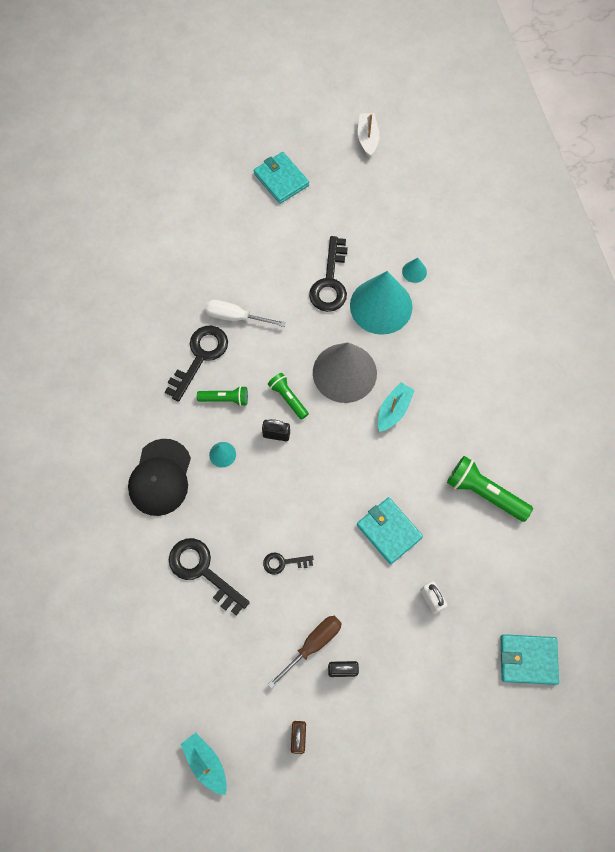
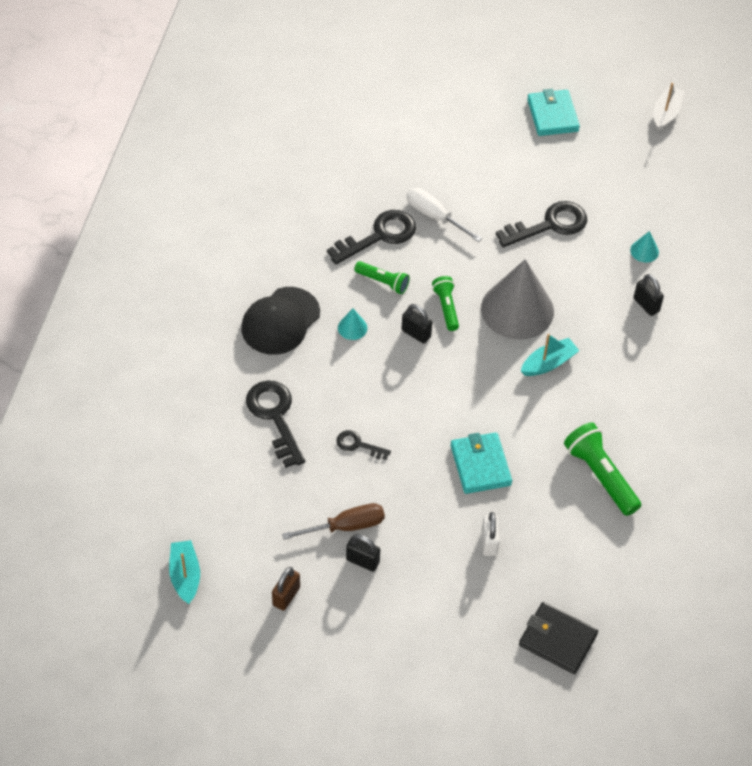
camera: 25 degrees right, 15 degrees down
black key [309,236,348,312] -> black key turned 150 degrees counterclockwise [496,201,587,247]
turquoise cone [350,271,413,335] -> none
turquoise wallet [501,634,559,685] -> black wallet [519,602,598,674]
none -> black padlock [633,274,664,316]

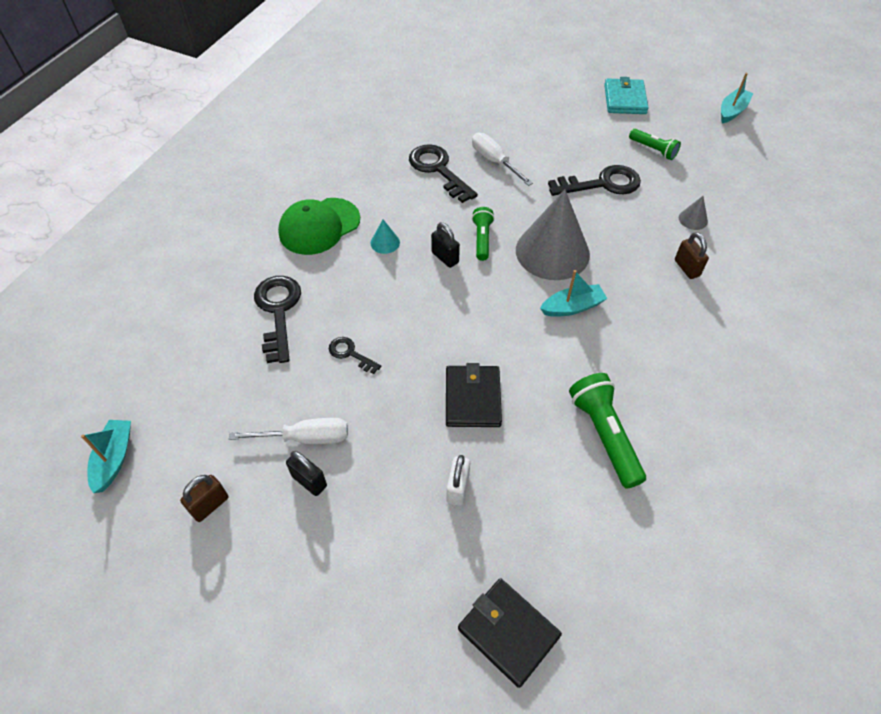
camera: 15 degrees right, 0 degrees up
black cap [241,287,320,355] -> green cap [278,198,360,255]
brown screwdriver [282,503,385,540] -> white screwdriver [229,418,348,444]
black key [327,210,416,265] -> black key turned 105 degrees counterclockwise [409,144,478,203]
green flashlight [354,261,410,294] -> green flashlight moved to [629,129,681,160]
turquoise wallet [451,432,512,494] -> black wallet [446,363,502,427]
turquoise cone [630,231,659,262] -> grey cone [679,196,708,230]
black padlock [633,274,664,316] -> brown padlock [675,232,709,279]
white boat [654,83,684,131] -> turquoise boat [721,73,753,124]

